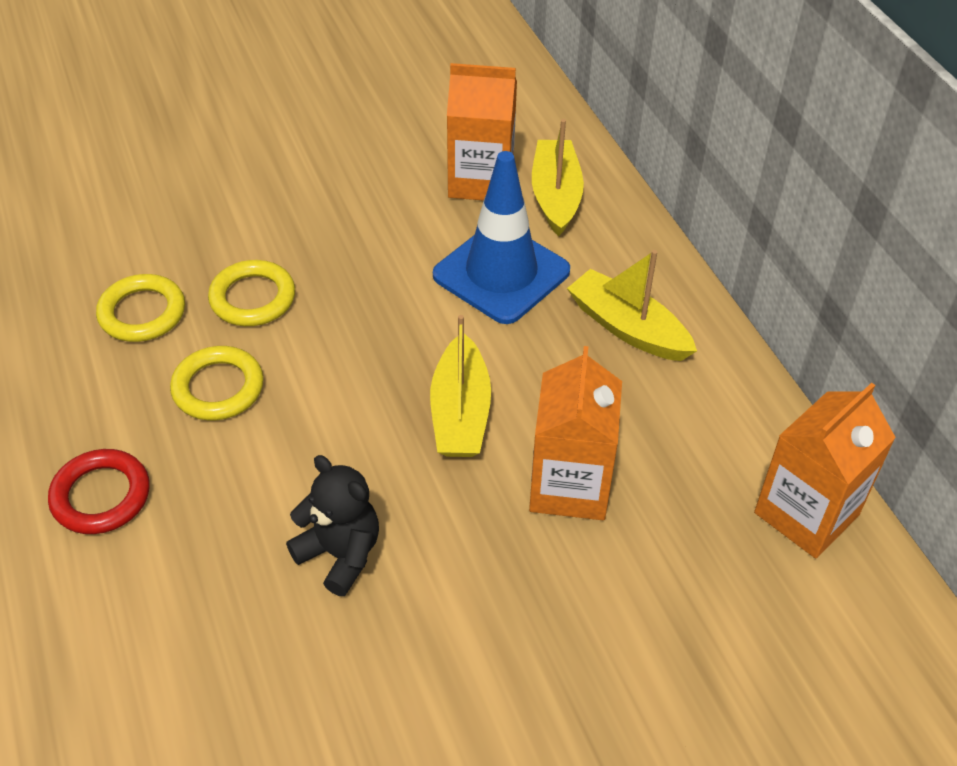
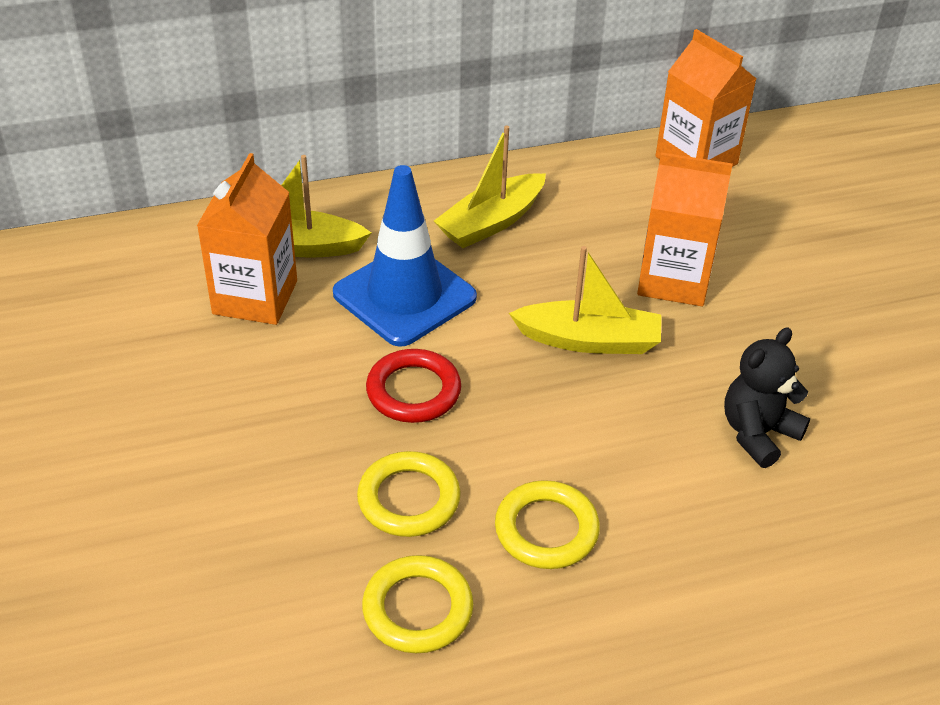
camera: 85 degrees left, 5 degrees down
red ring [48,449,150,534] -> red ring moved to [366,349,461,423]

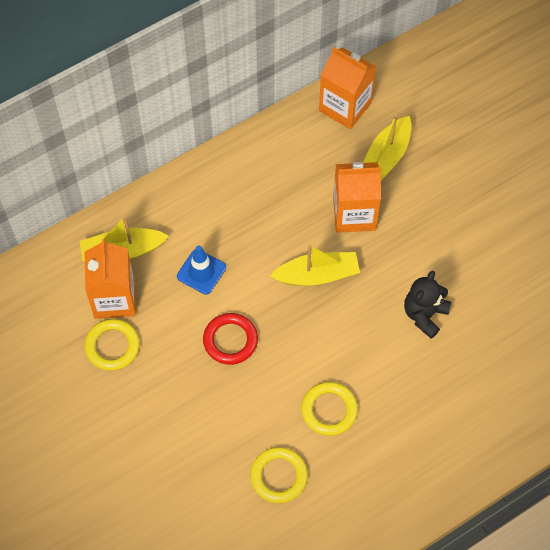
camera: 15 degrees left, 20 degrees up
blue traffic cone [333,165,477,347] -> blue traffic cone [177,246,226,295], size x0.58
yellow ring [357,451,461,537] -> yellow ring moved to [85,319,140,371]
yellow boat [434,125,546,248] -> yellow boat moved to [363,114,412,180]

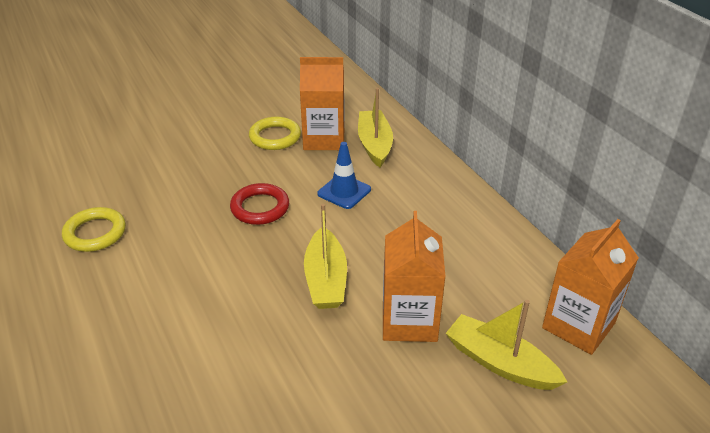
camera: 95 degrees right, 25 degrees down
yellow ring [301,382,358,436] -> none
black teddy bear [404,271,451,339] -> none

